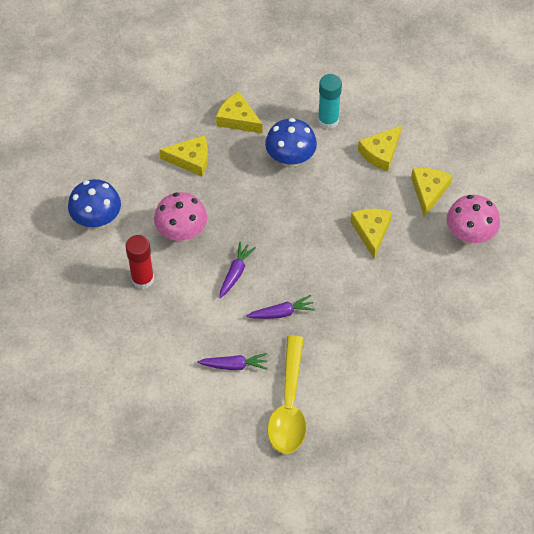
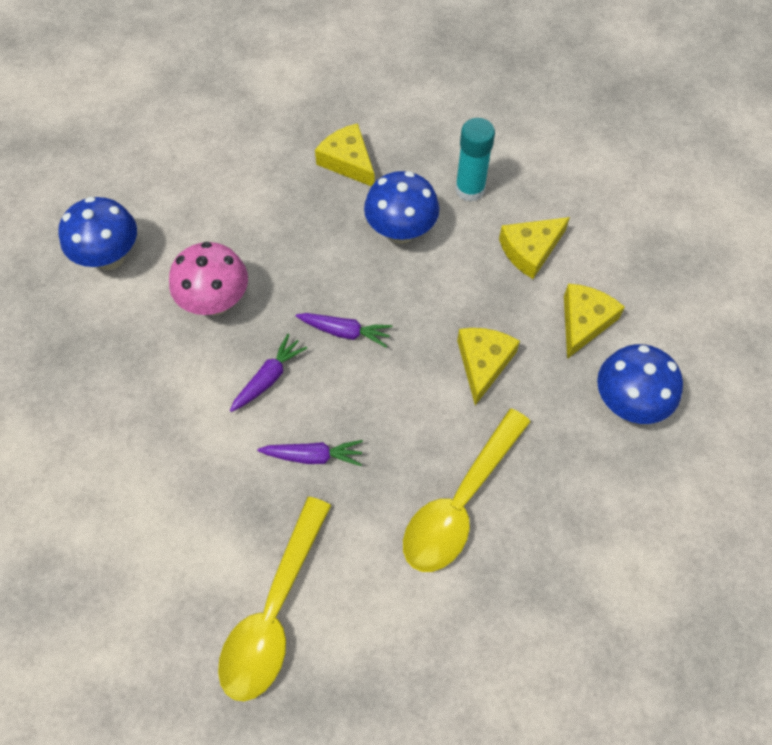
camera: 15 degrees right, 5 degrees up
red glue stick [126,235,154,289] -> none
yellow cheese [159,135,208,176] -> none
purple carrot [197,353,268,370] -> purple carrot moved to [296,313,393,348]
pink mushroom [447,195,500,245] -> blue mushroom [597,344,683,424]
none -> yellow spoon [403,409,531,572]

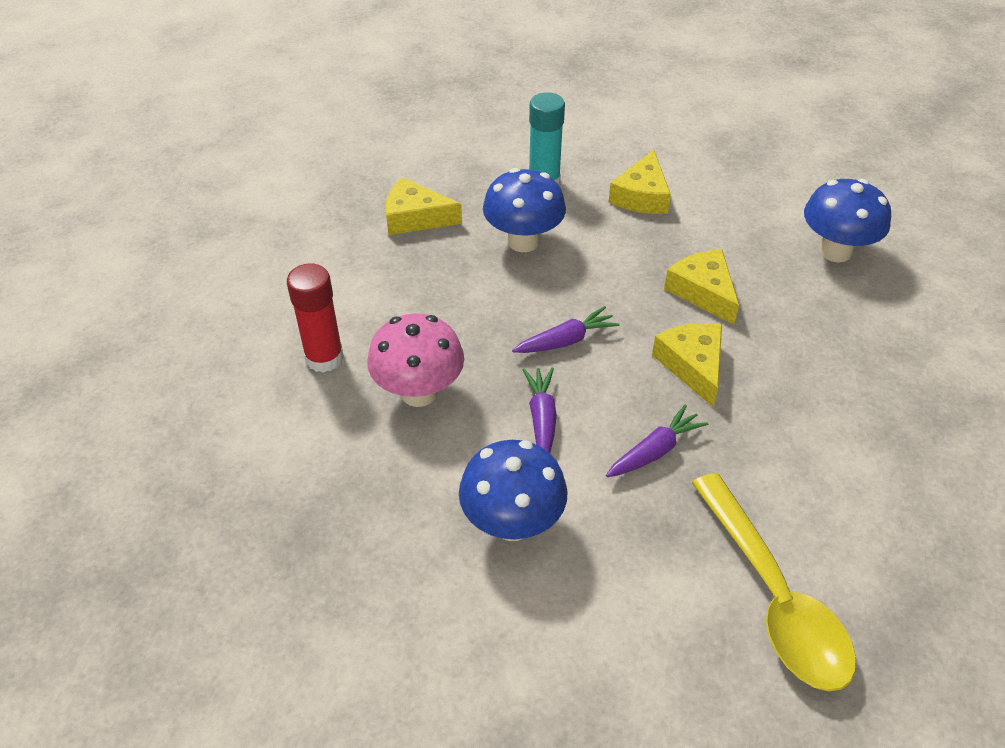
camera: 40 degrees left, 15 degrees down
blue mushroom [58,197,137,270] -> blue mushroom moved to [459,440,568,541]
yellow spoon [403,409,531,572] -> none
yellow cheese [564,284,625,359] -> yellow cheese moved to [652,323,722,407]
none -> red glue stick [287,263,344,373]

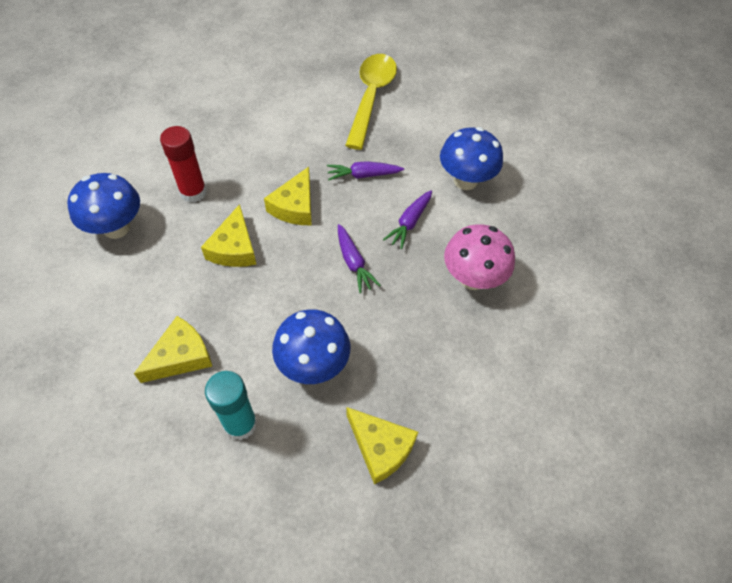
camera: 150 degrees left, 10 degrees up
red glue stick [287,263,344,373] -> red glue stick moved to [160,126,207,203]
purple carrot [512,306,620,353] -> purple carrot turned 120 degrees counterclockwise [338,224,381,293]

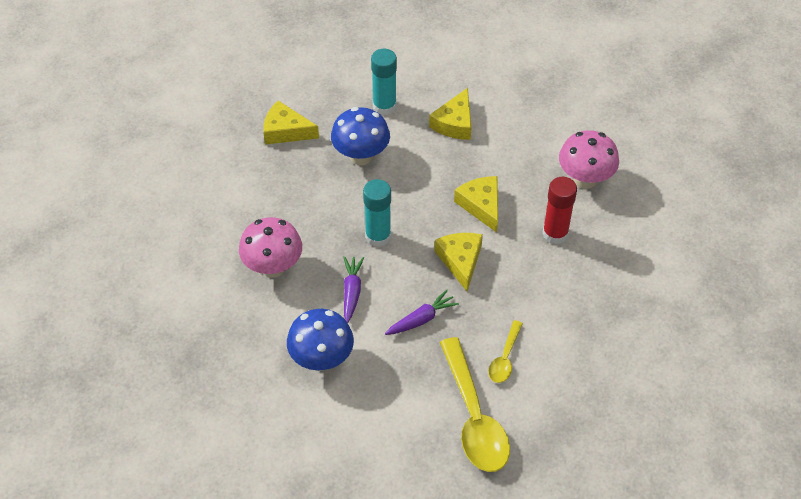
camera: 155 degrees right, 5 degrees down
blue mushroom [67,173,140,239] -> pink mushroom [559,130,619,189]
purple carrot [338,224,381,293] -> turquoise glue stick [363,179,391,247]
none -> yellow spoon [488,320,523,383]

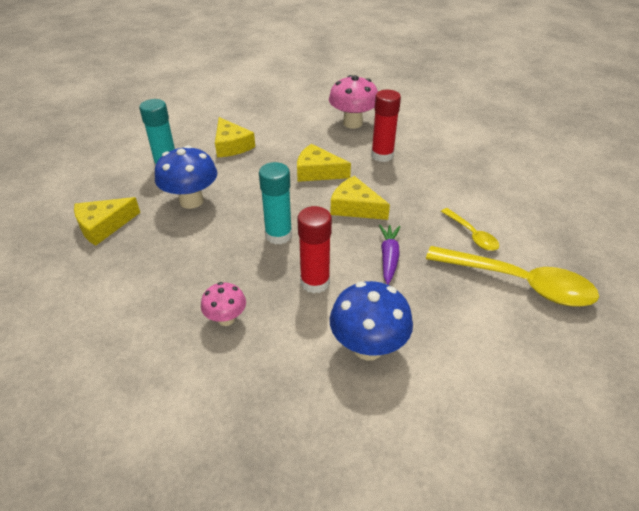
camera: 50 degrees left, 10 degrees down
pink mushroom [239,217,302,278] -> pink mushroom [201,282,246,326], size x0.58
purple carrot [344,256,364,323] -> red glue stick [298,206,332,294]

